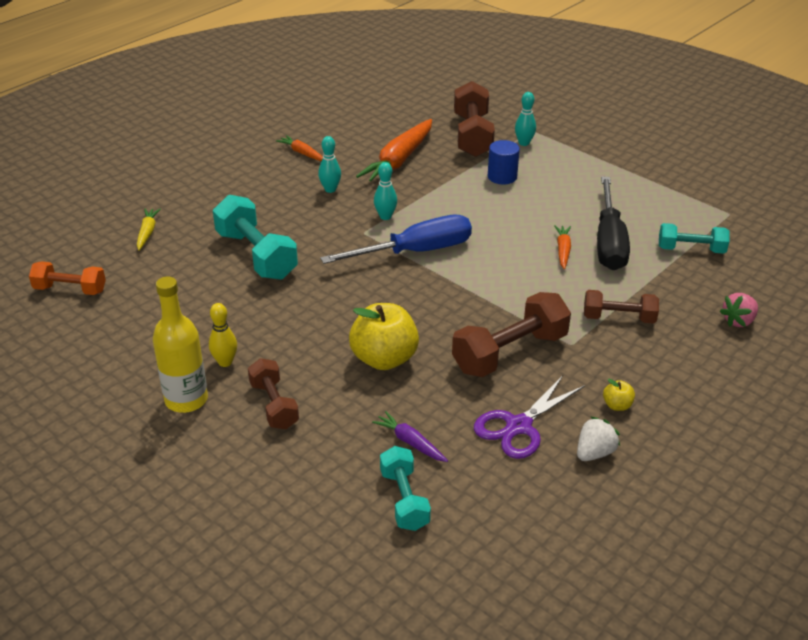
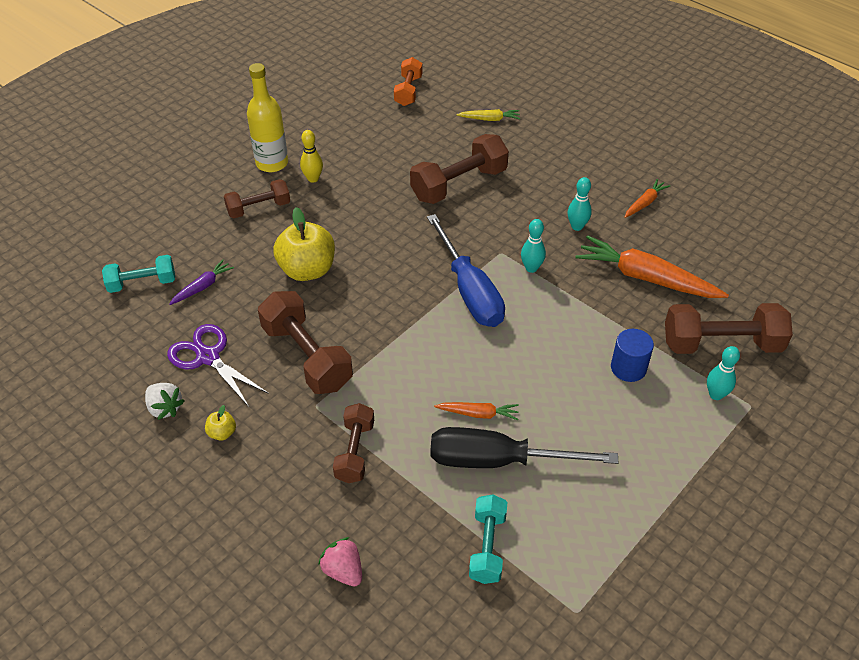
camera: 90 degrees right, 10 degrees up
turquoise dumbbell [213,195,298,280] -> brown dumbbell [410,134,509,204]

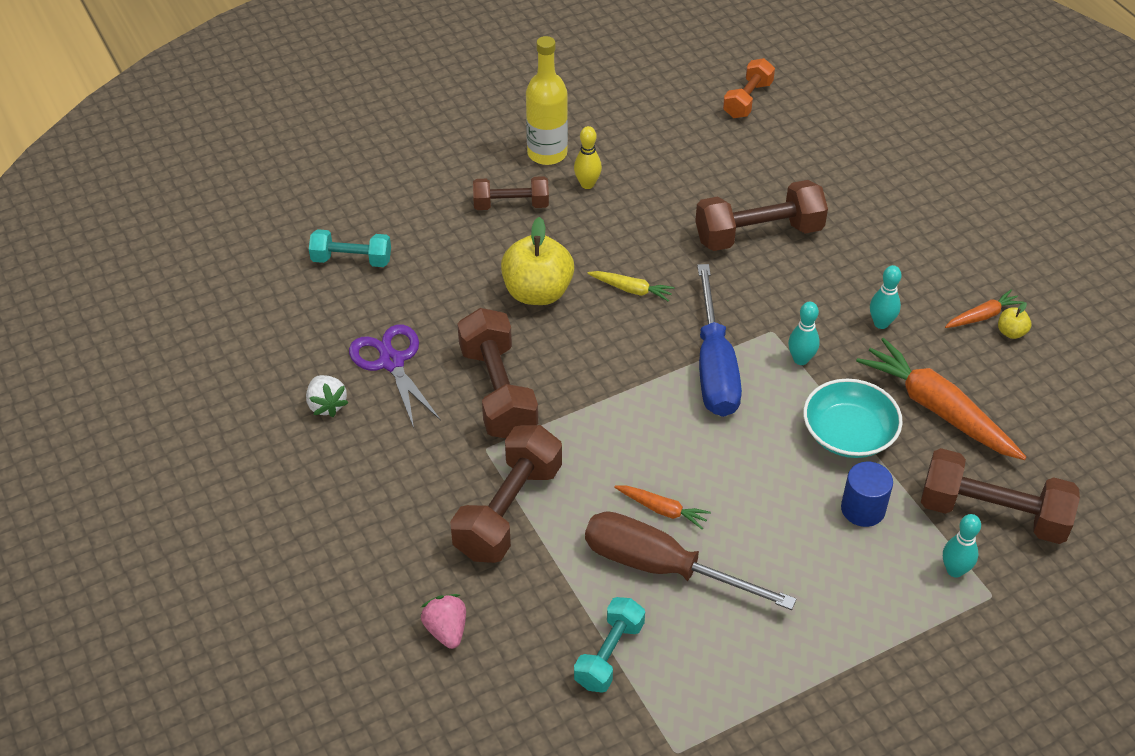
camera: 20 degrees right, 0 degrees up
purple carrot [169,260,234,305] -> none
yellow apple [205,405,236,441] -> yellow apple moved to [998,302,1031,339]
brown dumbbell [333,403,374,483] -> brown dumbbell [450,425,562,563], size x1.62
black screwdriver [430,427,618,468] -> brown screwdriver [585,511,796,610]
yellow carrot [456,109,520,121] -> yellow carrot moved to [587,271,675,302]
none -> turquoise bowl [803,379,903,458]

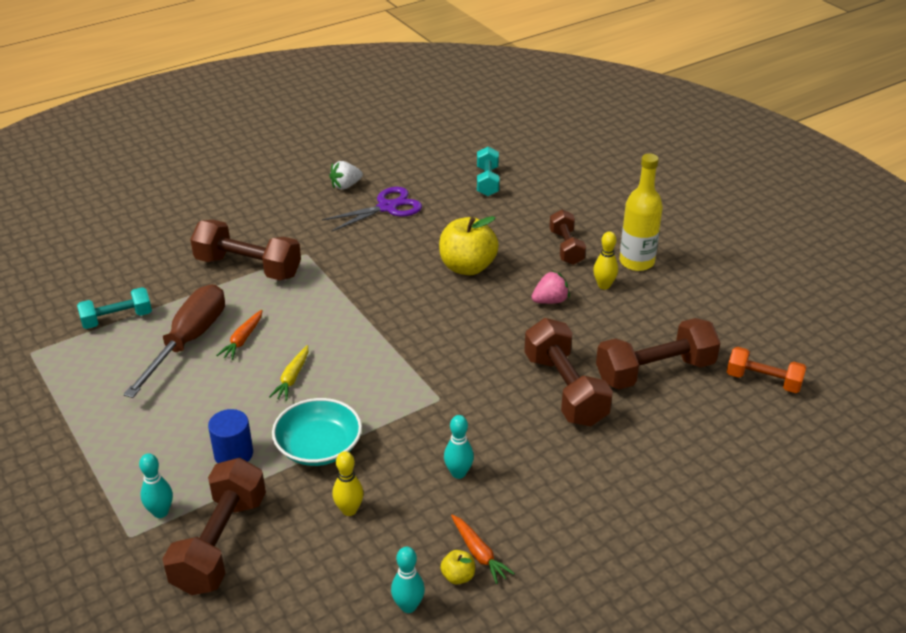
camera: 85 degrees right, 10 degrees down
pink strawberry [421,594,466,649] -> pink strawberry moved to [531,271,570,304]
brown dumbbell [457,308,538,438] -> brown dumbbell moved to [596,318,720,389]
turquoise dumbbell [574,597,645,693] -> turquoise dumbbell turned 45 degrees counterclockwise [77,287,152,329]
yellow carrot [587,271,675,302] -> yellow carrot moved to [269,345,308,401]
blue screwdriver [697,264,742,417] -> none
turquoise bowling pin [788,302,820,365] -> turquoise bowling pin moved to [391,547,425,613]
orange carrot [856,338,1027,460] -> yellow bowling pin [332,451,364,516]

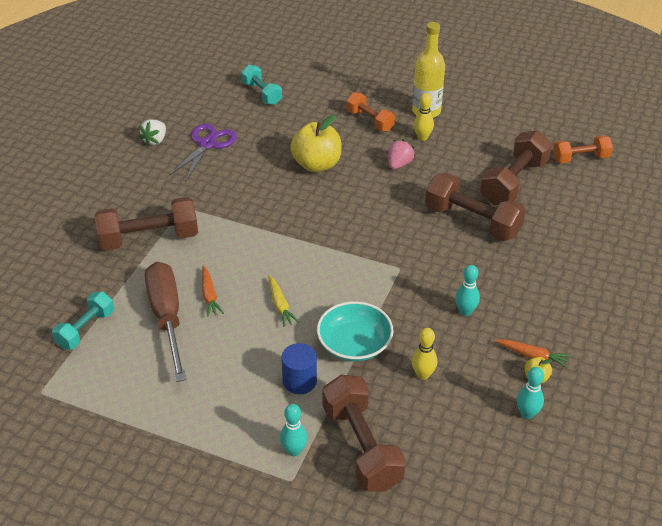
camera: 35 degrees left, 5 degrees up
brown dumbbell [549,210,586,265] -> orange dumbbell [346,92,395,132]

